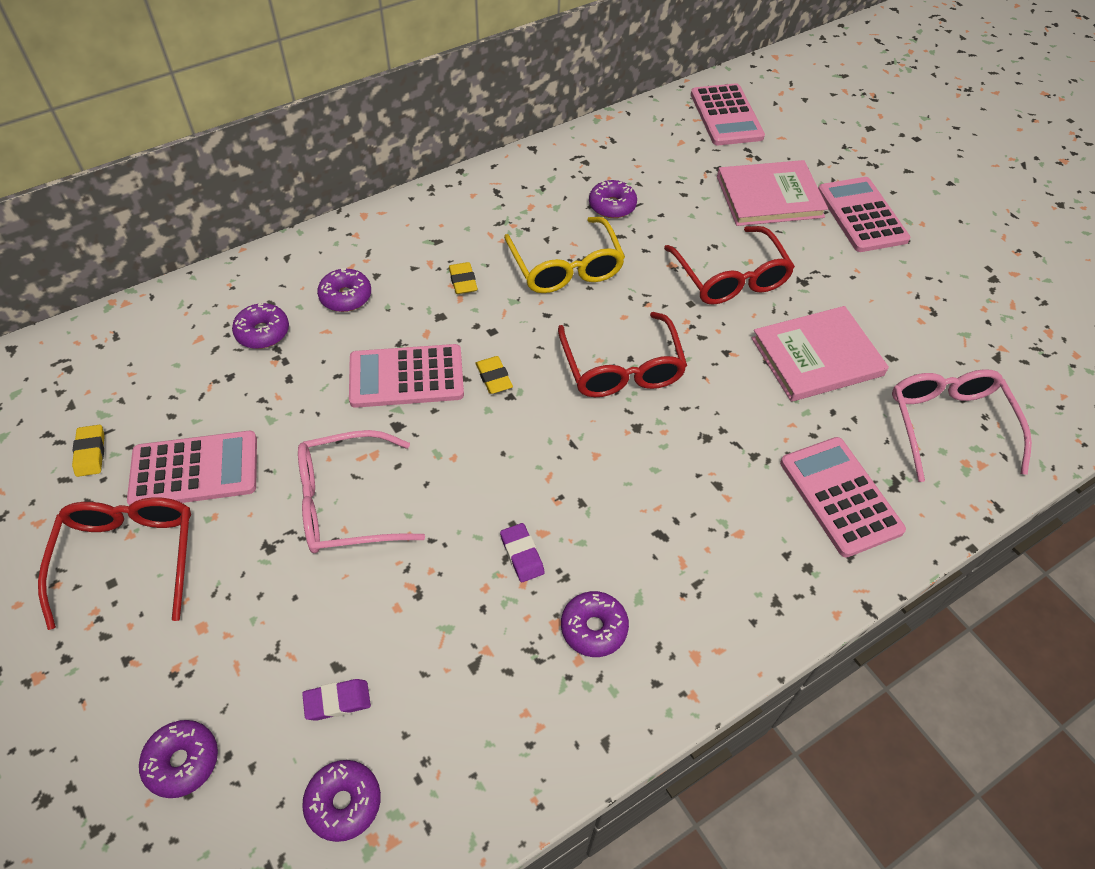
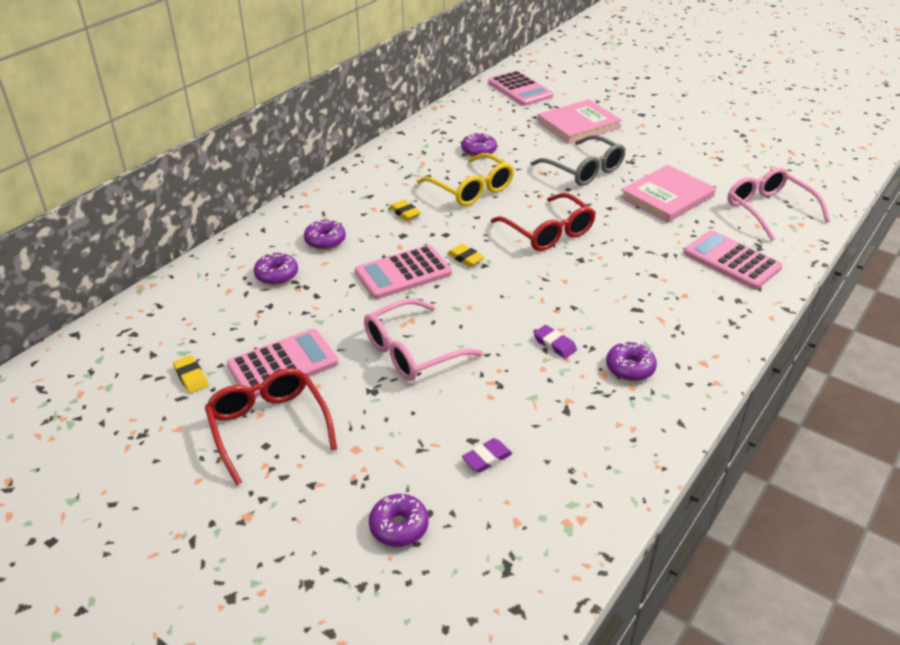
camera: 20 degrees left, 15 degrees down
purple donut [302,760,381,842] -> none
red glasses [664,226,795,305] -> grey glasses [530,135,626,186]
pink calculator [818,177,910,252] -> none

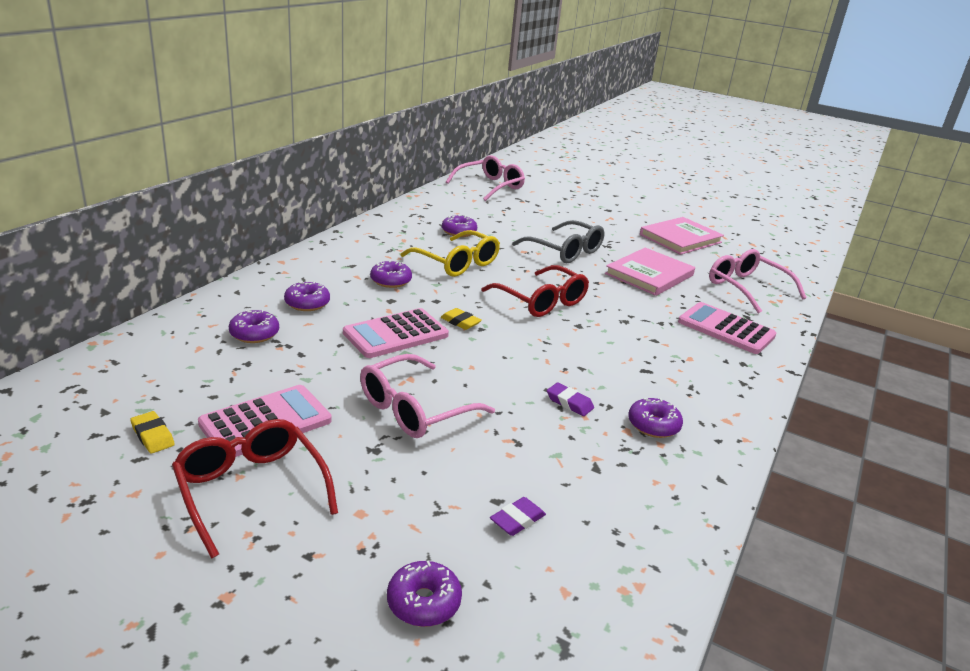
camera: 10 degrees left, 10 degrees down
yellow eraser [389,200,421,220] -> purple donut [370,260,412,288]
pink calculator [488,71,553,106] -> pink glasses [446,155,525,201]
pink book [537,99,622,144] -> pink book moved to [640,217,724,255]

